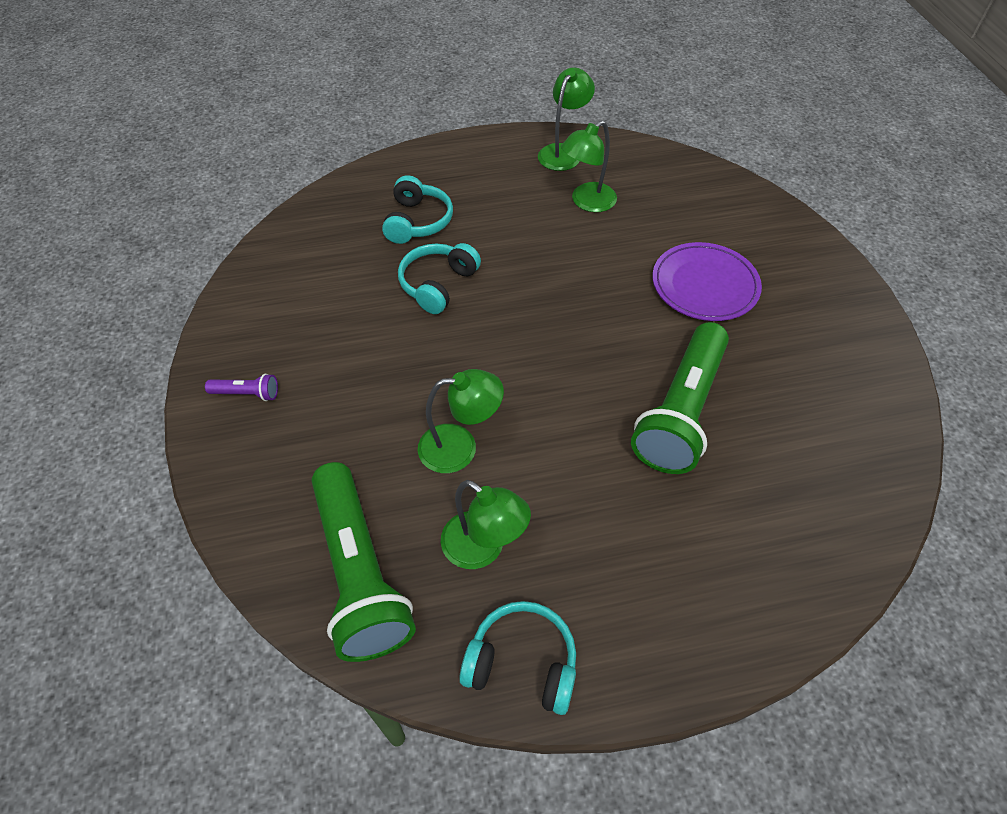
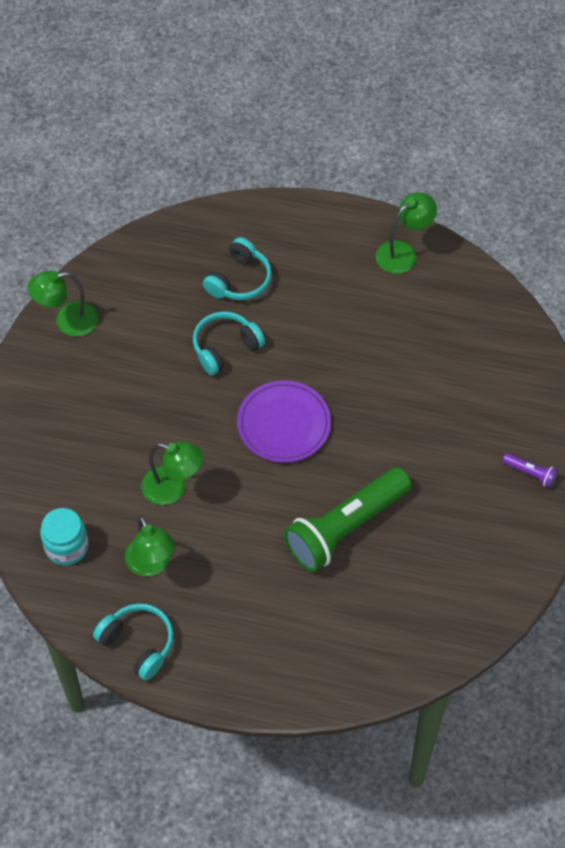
camera: 25 degrees right, 5 degrees up
purple flashlight [205,374,278,401] -> purple flashlight moved to [502,453,558,488]
green flashlight [311,462,416,662] -> turquoise jar [40,508,89,565]
green lamp [561,120,617,212] -> green lamp moved to [28,271,98,337]
purple plate [652,242,762,321] -> purple plate moved to [237,380,331,463]

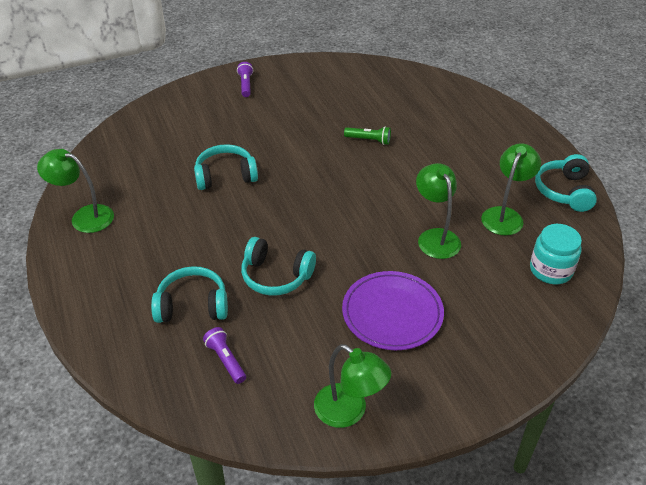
camera: 125 degrees left, 15 degrees down
purple plate [237,380,331,463] -> purple plate moved to [342,271,444,350]
green flashlight [284,467,412,572] -> green flashlight [344,126,391,145], size x0.41
none -> turquoise headphones [194,144,258,190]
none -> purple flashlight [203,327,246,384]

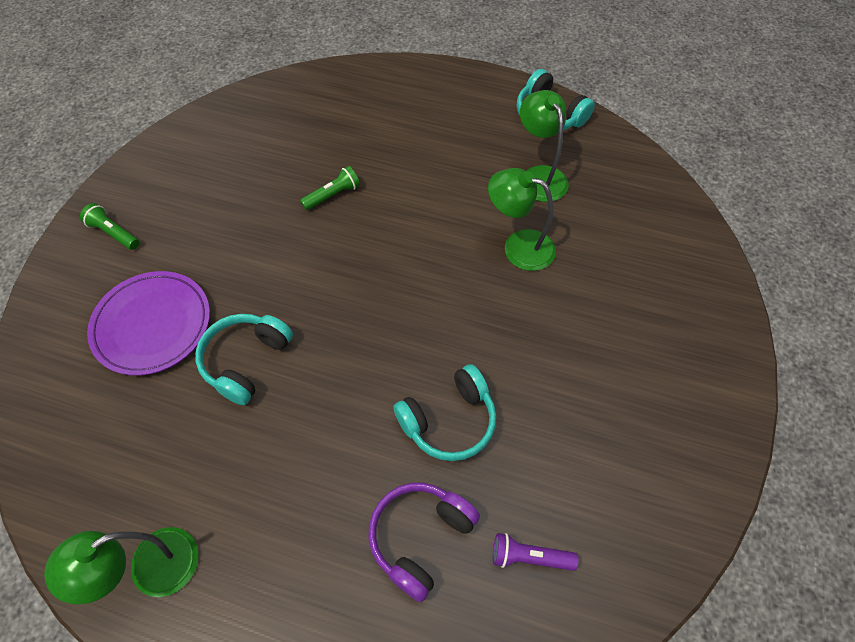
camera: 50 degrees left, 15 degrees up
turquoise headphones [151,266,228,323] -> purple headphones [368,483,480,602]
purple flashlight [237,62,253,97] -> green flashlight [80,203,139,250]
green lamp [314,344,391,428] -> none
purple plate [342,271,444,350] -> purple plate moved to [87,271,210,376]
turquoise jar [530,224,582,284] -> none

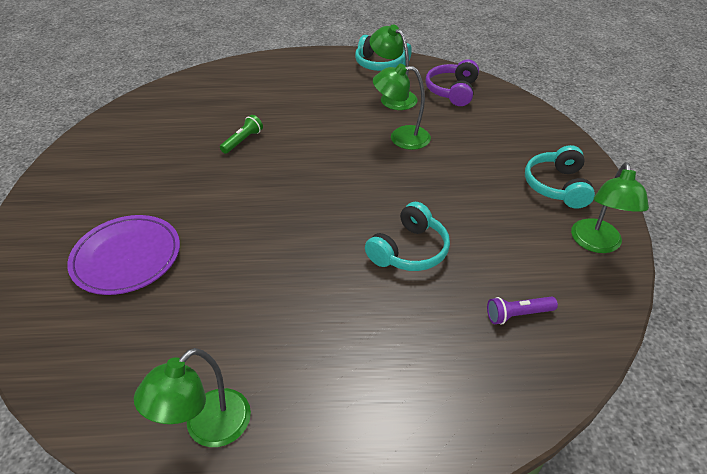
camera: 20 degrees left, 15 degrees down
green flashlight [80,203,139,250] -> none
turquoise headphones [195,314,293,405] -> turquoise headphones moved to [525,145,595,208]
purple headphones [368,483,480,602] -> purple headphones moved to [425,59,479,106]
none -> green lamp [571,162,649,253]

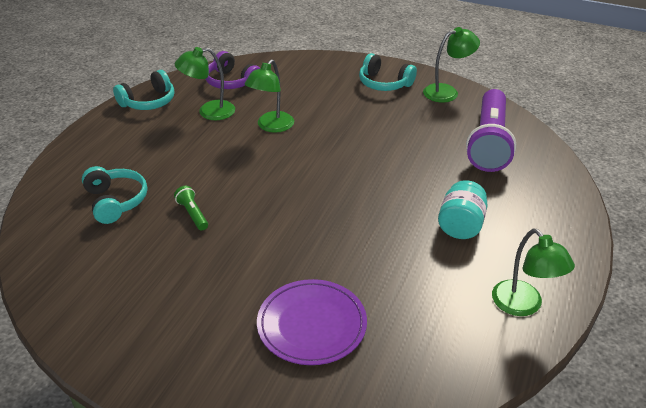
camera: 65 degrees left, 5 degrees down
turquoise headphones [365,202,450,271] -> turquoise headphones moved to [82,166,147,224]
purple flashlight [487,297,558,325] -> purple flashlight [466,89,516,172], size x2.47
green lamp [571,162,649,253] -> green lamp turned 60 degrees counterclockwise [423,27,480,103]
none -> turquoise jar [438,180,488,239]

